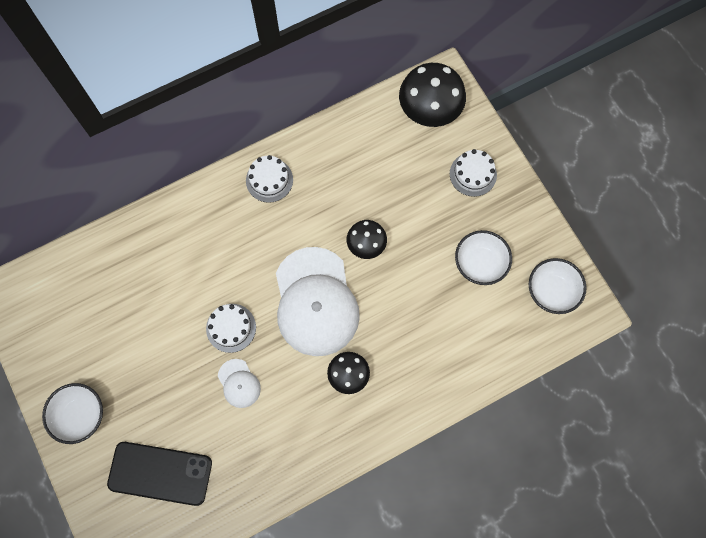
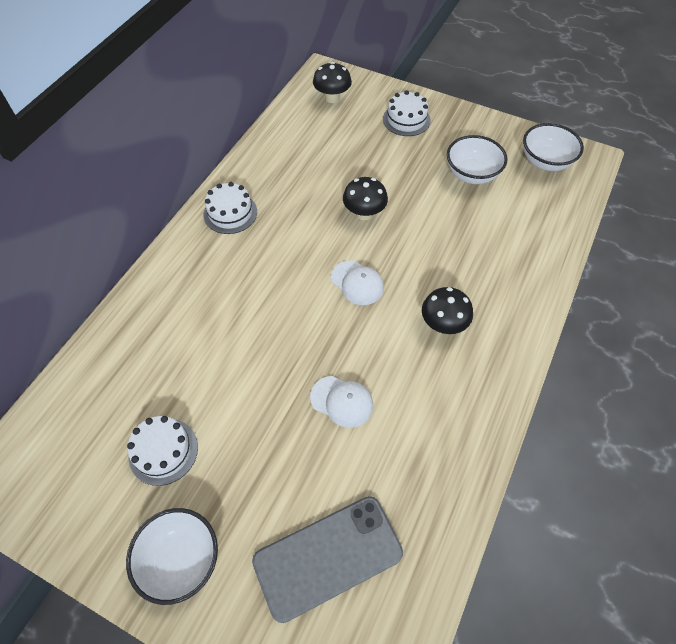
camera: 35 degrees left, 15 degrees down
black phone [107,442,212,506] -> grey phone [252,496,403,623]
white cake [206,304,256,353] -> white cake moved to [127,416,198,486]
white cap [276,247,360,356] -> white cap [331,260,384,305], size x0.44
black mushroom [399,63,466,127] -> black mushroom [313,62,352,103], size x0.58

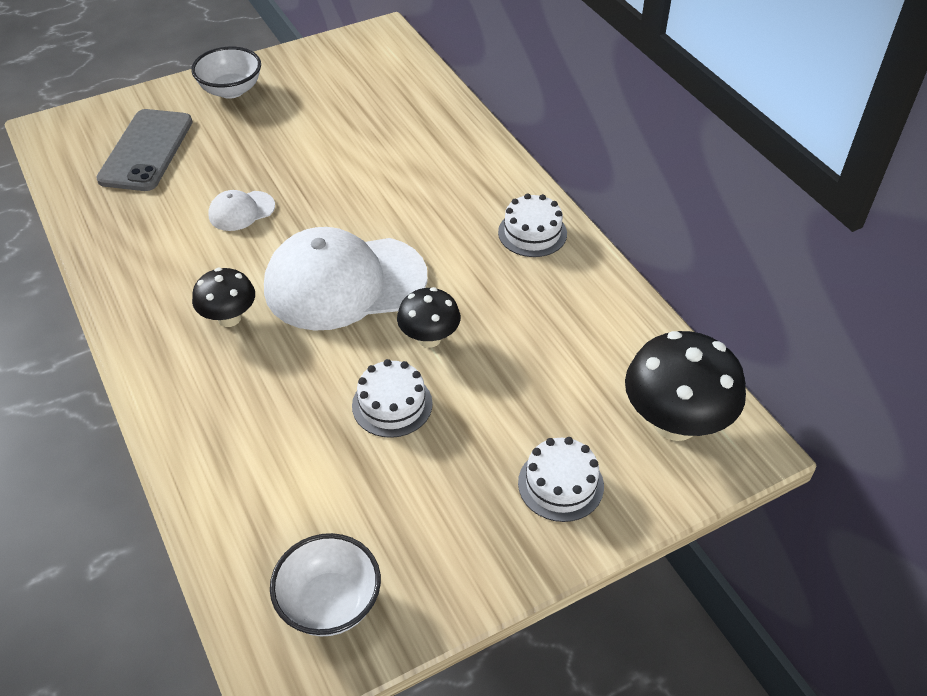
camera: 125 degrees right, 10 degrees down
white cake [127,416,198,486] -> white cake moved to [352,359,433,438]
black mushroom [313,62,352,103] -> black mushroom [625,331,746,441], size x1.71
white cap [331,260,384,305] -> white cap [264,227,428,331], size x2.27
white bowl [447,135,508,184] -> none

